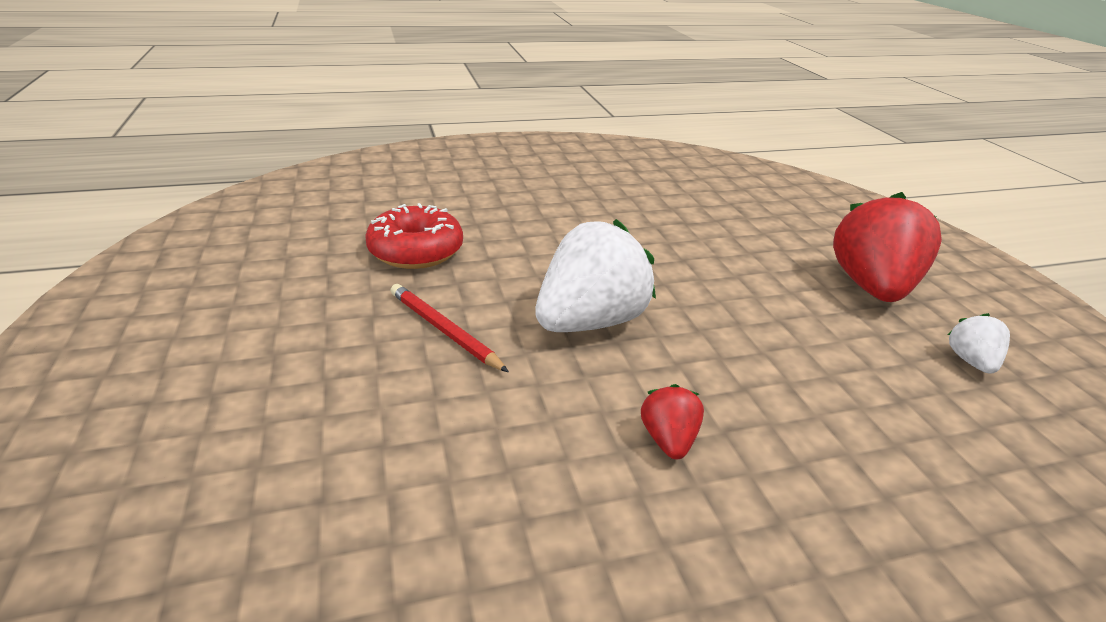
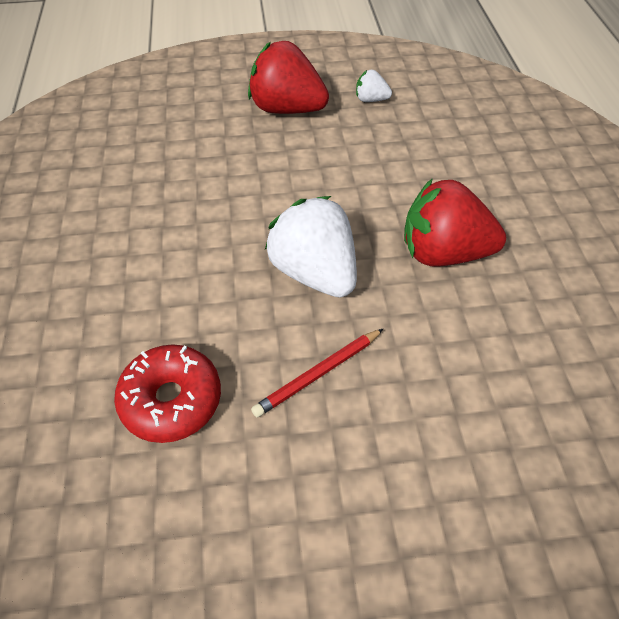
camera: 80 degrees left, 20 degrees up
red strawberry [641,384,704,460] -> red strawberry [404,178,506,267], size x2.15

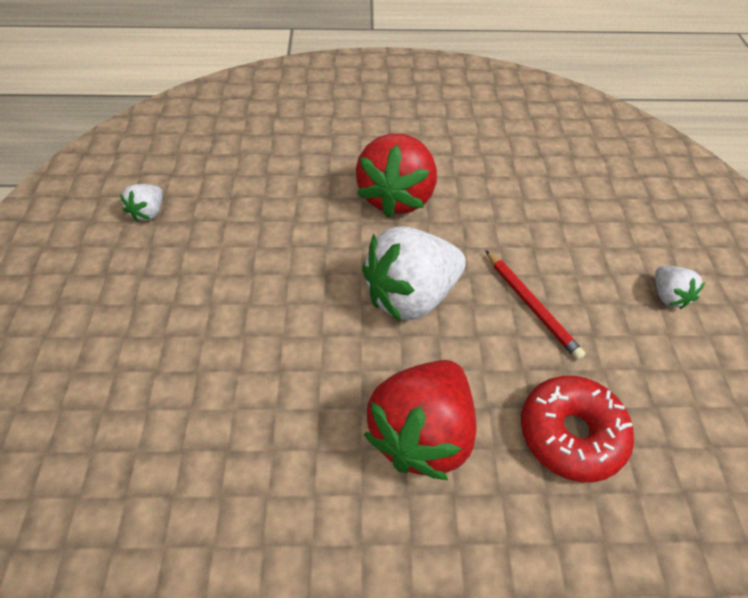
camera: 85 degrees left, 0 degrees up
red strawberry [248,41,329,114] -> red strawberry moved to [364,360,477,480]
none -> white strawberry [655,266,705,309]

